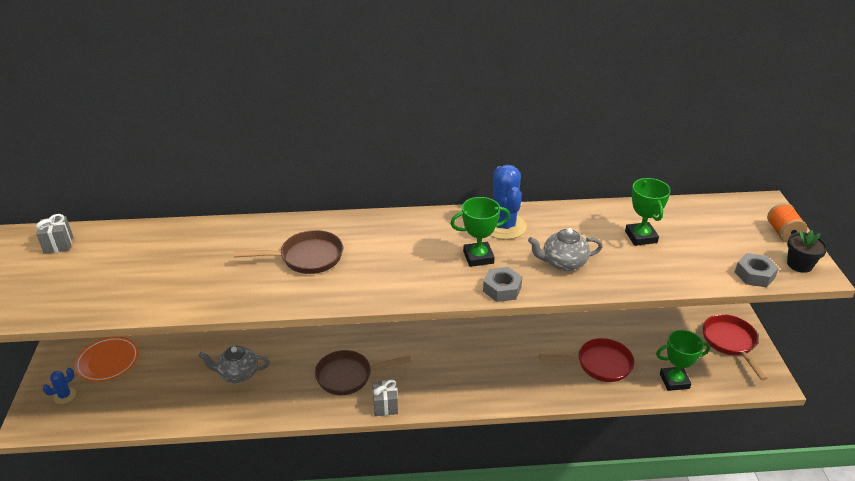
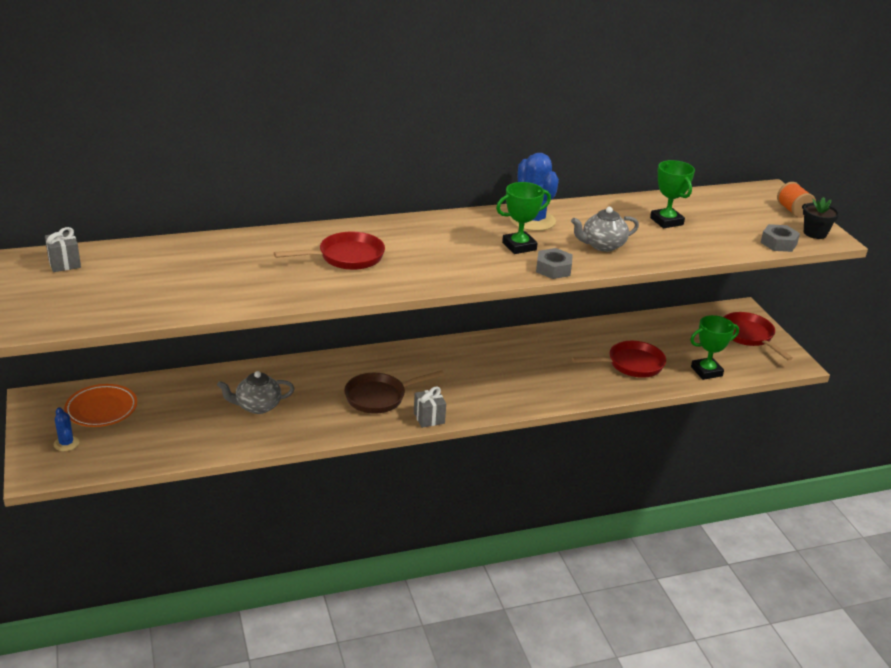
camera: 15 degrees left, 5 degrees down
blue cactus [43,368,76,404] -> blue cactus turned 60 degrees counterclockwise [54,407,79,451]
brown pan [234,230,343,274] -> red pan [274,232,385,270]

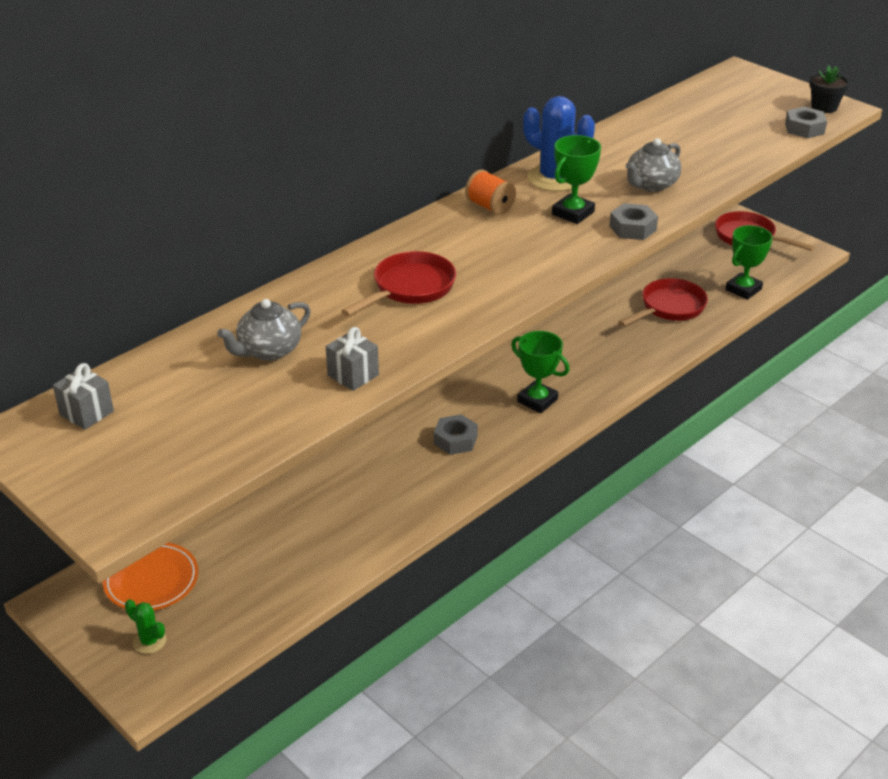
camera: 25 degrees left, 5 degrees up
blue cactus [54,407,79,451] -> green cactus [125,599,167,654]
grey teapot [217,371,295,414] -> grey teapot moved to [217,299,311,361]
brown pan [344,370,444,414] -> grey nut [434,414,478,455]
grey gift [414,386,446,428] -> grey gift moved to [326,327,379,391]
green trophy [650,160,695,228] -> green trophy moved to [511,331,569,413]
orange spool [777,182,816,218] -> orange spool moved to [465,169,516,215]

